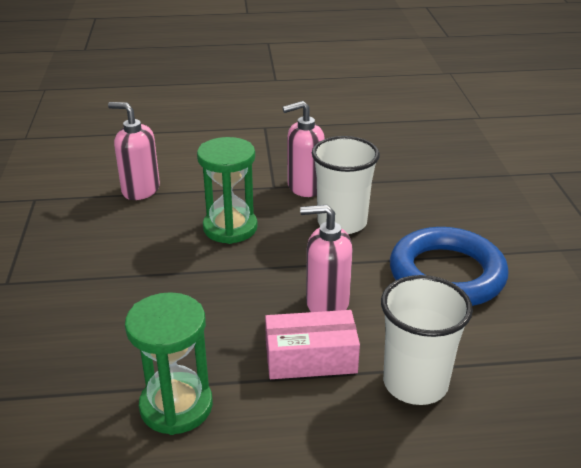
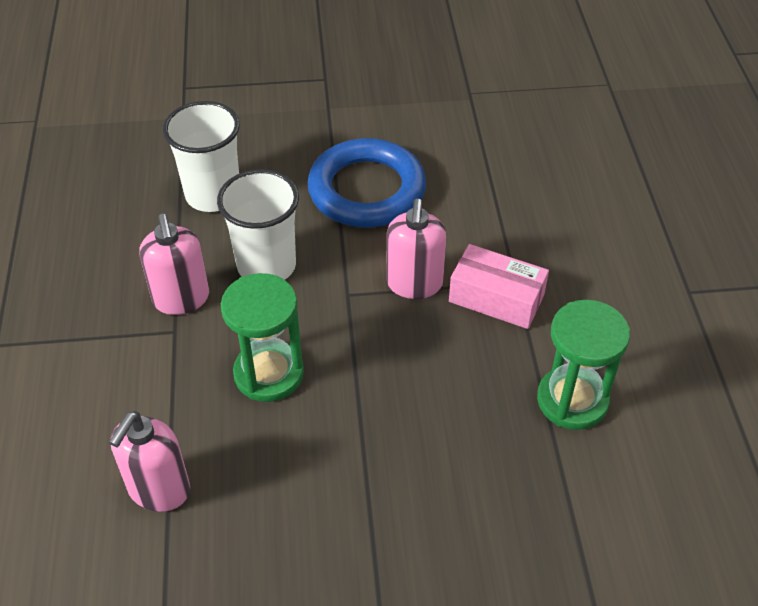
camera: 90 degrees left, 15 degrees up
pink box [265,310,360,379] -> pink box turned 60 degrees counterclockwise [449,244,549,329]
white cup [381,275,473,405] -> white cup moved to [163,101,240,212]

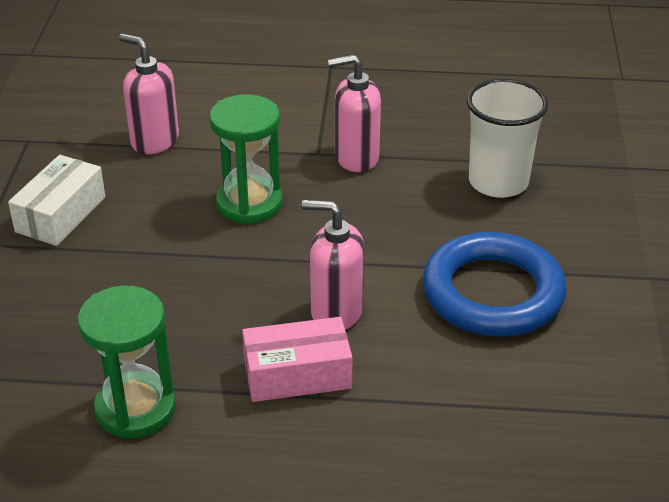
camera: 100 degrees right, 10 degrees down
white cup [217,169,299,280] -> none
pink box [449,244,549,329] -> pink box turned 45 degrees clockwise [242,317,352,402]
none -> white box [8,155,105,246]

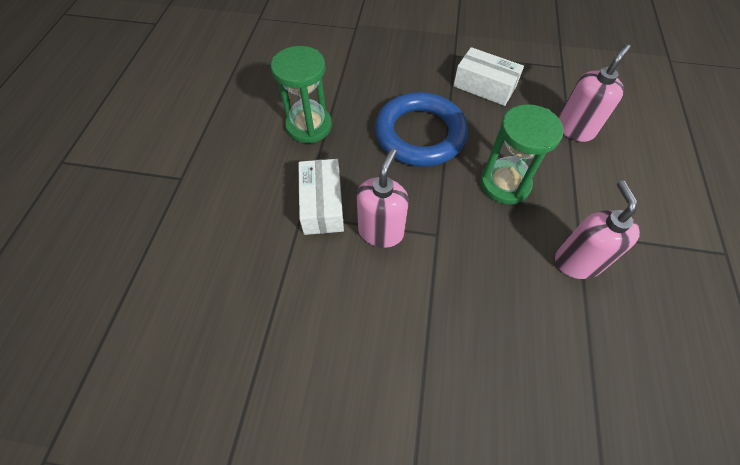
camera: 95 degrees right, 20 degrees up
pink box [242,317,352,402] -> white box [299,159,344,235]
blue ring [423,232,567,337] -> blue ring moved to [375,92,468,167]
white cup [467,79,548,198] -> none

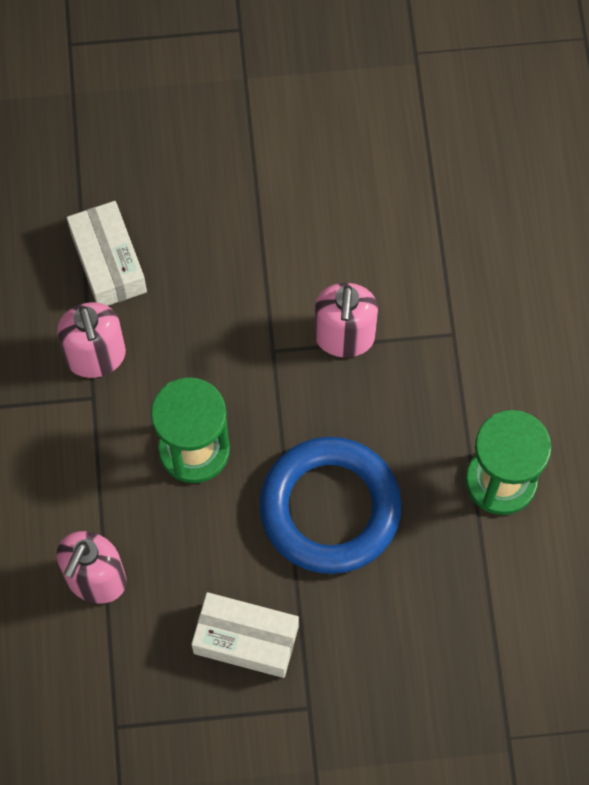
camera: 165 degrees right, 10 degrees up
white box [299,159,344,235] -> white box moved to [67,201,147,306]

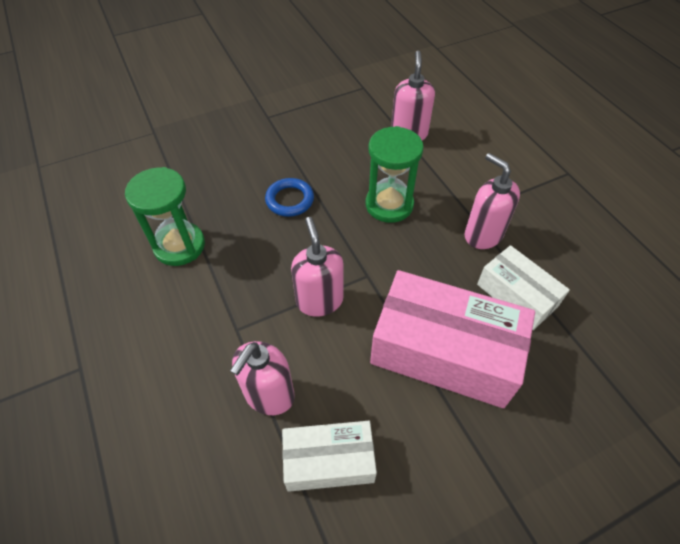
camera: 160 degrees right, 15 degrees down
white box [191,592,299,678] -> white box moved to [282,421,377,492]
blue ring [259,437,402,574] -> blue ring [265,178,314,217], size x0.52
none -> pink soap dispenser [230,341,295,415]
none -> pink box [370,270,535,408]

